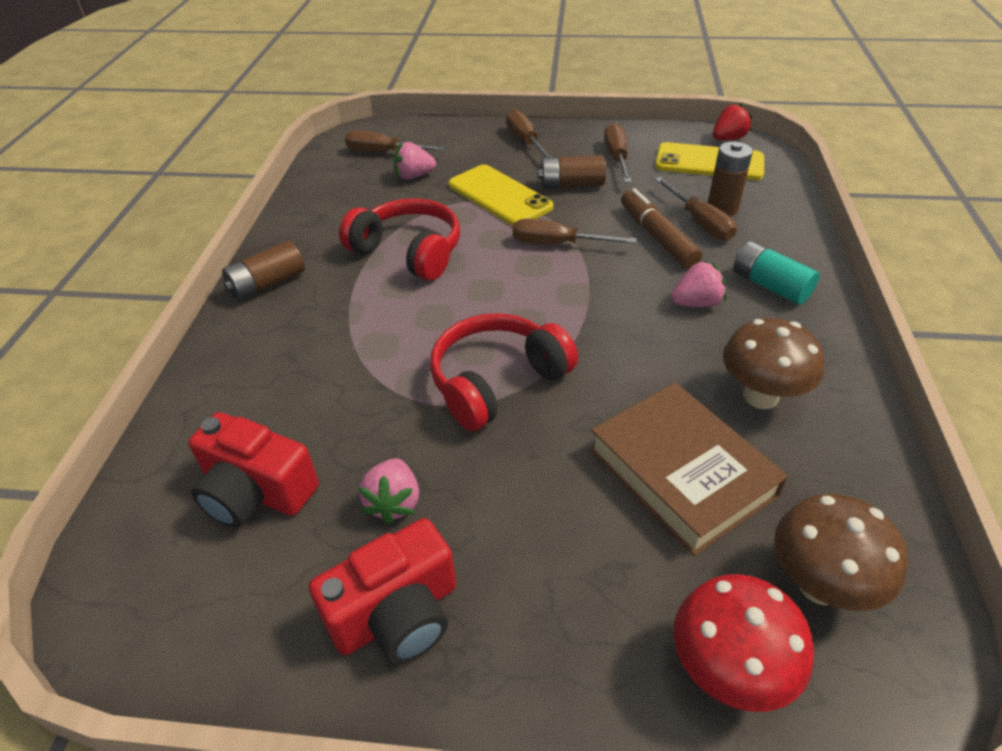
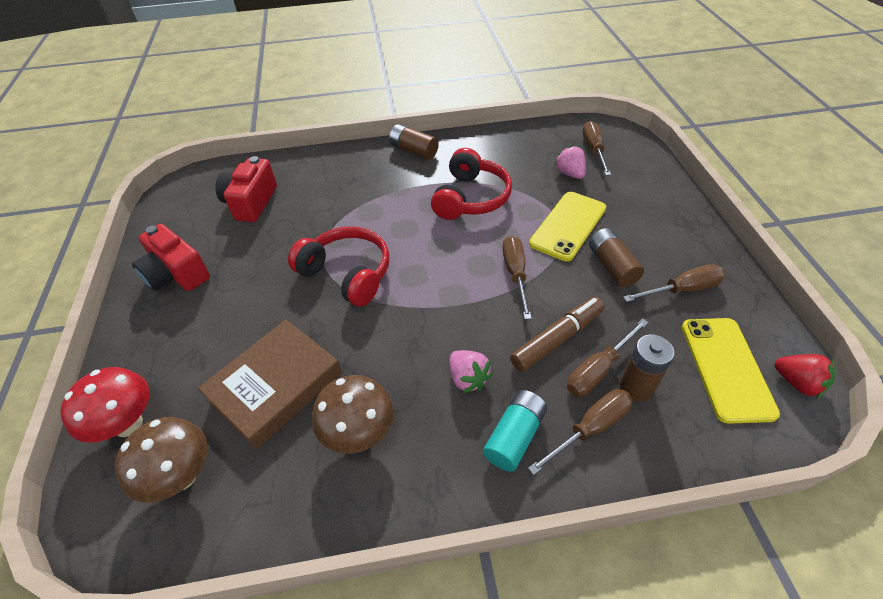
camera: 75 degrees right, 5 degrees up
pink strawberry [358,458,419,524] -> none
brown screwdriver [506,109,552,158] -> brown screwdriver moved to [528,389,633,475]

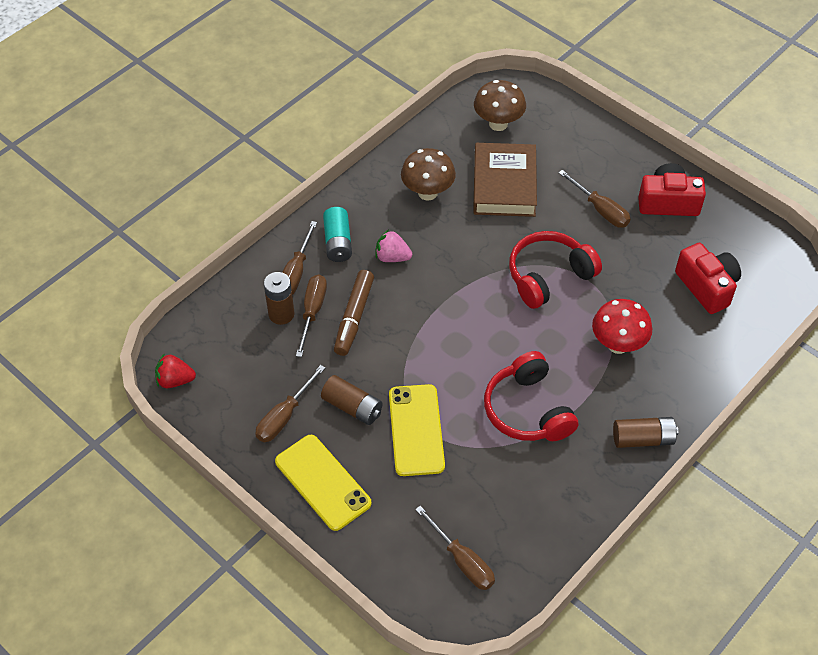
camera: 140 degrees right, 5 degrees up
red mushroom [60,367,149,443] -> red mushroom moved to [592,299,652,354]
red headphones [288,226,389,307] -> red headphones turned 150 degrees clockwise [509,231,602,309]
brown screwdriver [502,236,532,319] -> brown screwdriver moved to [558,170,630,227]
pink strawberry [554,145,586,179] -> none
yellow phone [682,318,780,424] -> yellow phone moved to [275,435,372,531]

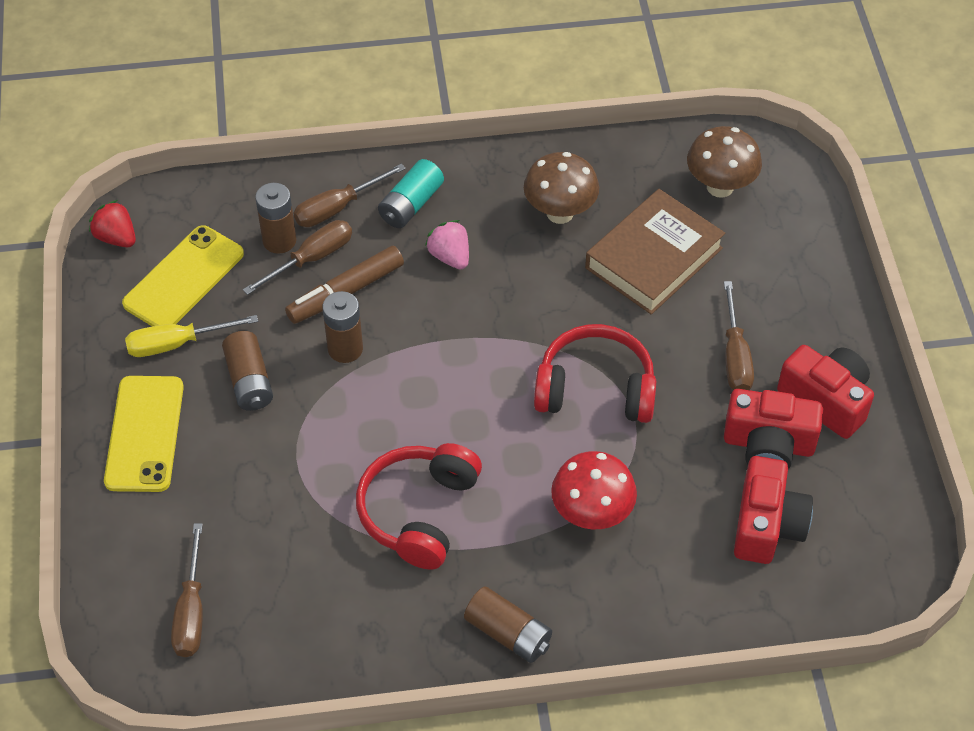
camera: 40 degrees right, 0 degrees up
brown screwdriver [255,365,325,442] -> yellow screwdriver [125,315,258,357]
yellow phone [389,384,445,476] -> yellow phone moved to [122,225,244,326]
none -> brown battery [322,291,363,363]
none -> red camera [724,389,823,469]

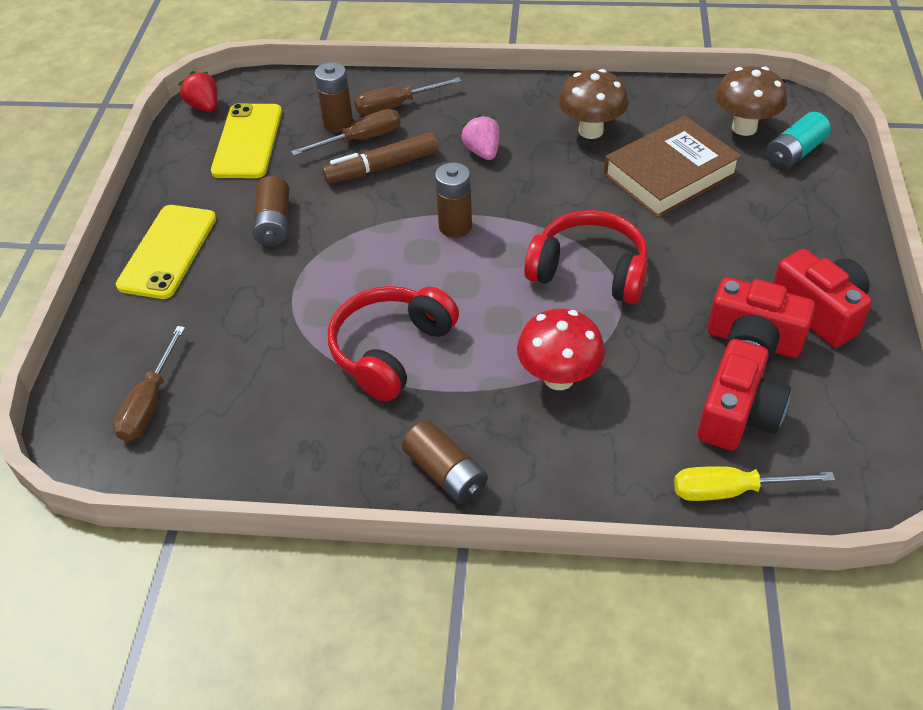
camera: 15 degrees right, 5 degrees down
yellow phone [122,225,244,326] -> yellow phone turned 45 degrees counterclockwise [211,103,282,178]
yellow screwdriver [125,315,258,357] -> yellow screwdriver moved to [674,466,835,501]
brown battery [322,291,363,363] -> brown battery moved to [435,162,472,238]
turquoise battery [378,159,444,228] -> turquoise battery moved to [766,112,831,170]
brown screwdriver [724,281,754,390] -> none

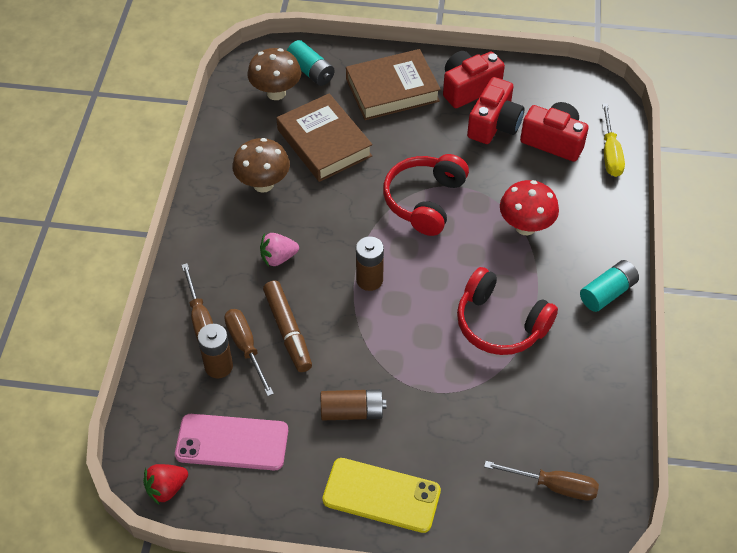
camera: 90 degrees left, 5 degrees up
yellow phone [211,103,282,178] -> pink phone [175,414,288,471]
brown battery [402,420,488,505] -> turquoise battery [580,260,639,312]
none -> brown book [346,49,441,120]

